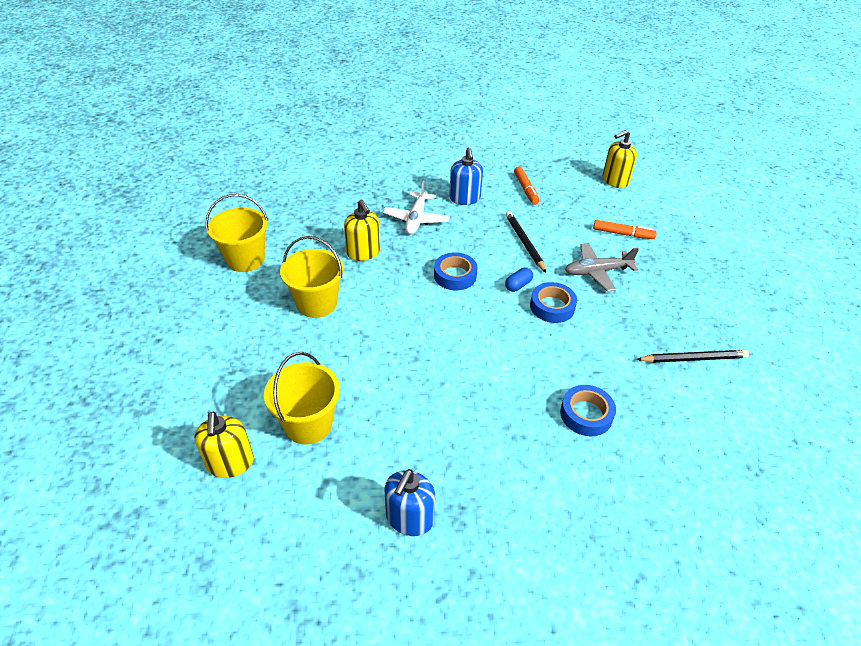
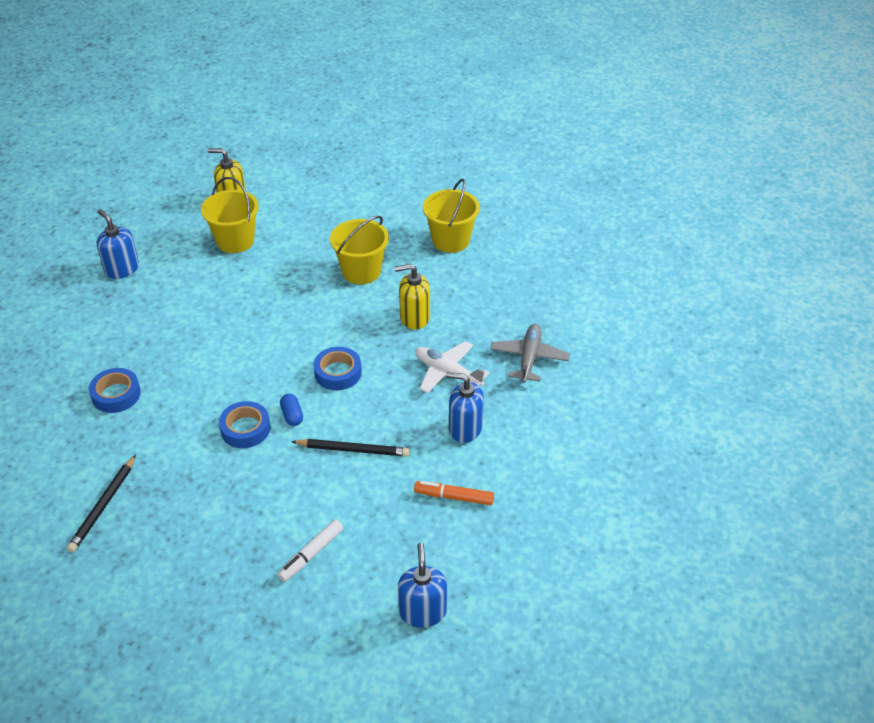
camera: 115 degrees right, 0 degrees up
grey plane [565,243,639,292] -> grey plane moved to [490,324,570,383]
orange marker [593,220,657,239] -> white marker [277,519,343,582]
yellow soap dispenser [603,130,637,188] -> blue soap dispenser [398,543,447,628]

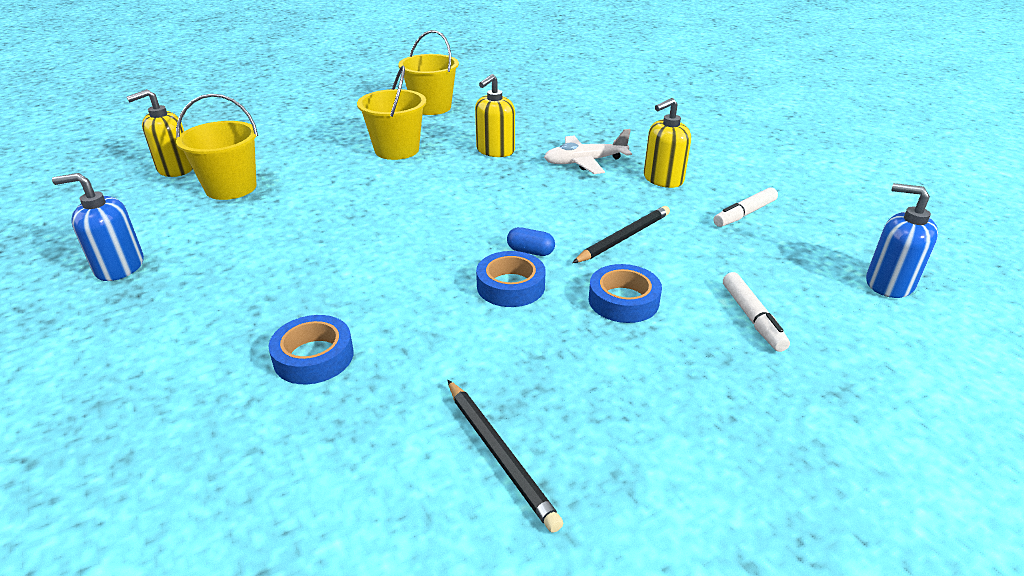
camera: 50 degrees left, 10 degrees down
blue tape [313,347,362,390] -> blue tape moved to [589,264,662,323]
orange marker [414,481,494,505] -> white marker [713,187,778,227]
blue soap dispenser [446,372,484,443] -> yellow soap dispenser [644,98,691,188]
grey plane [490,324,570,383] -> none

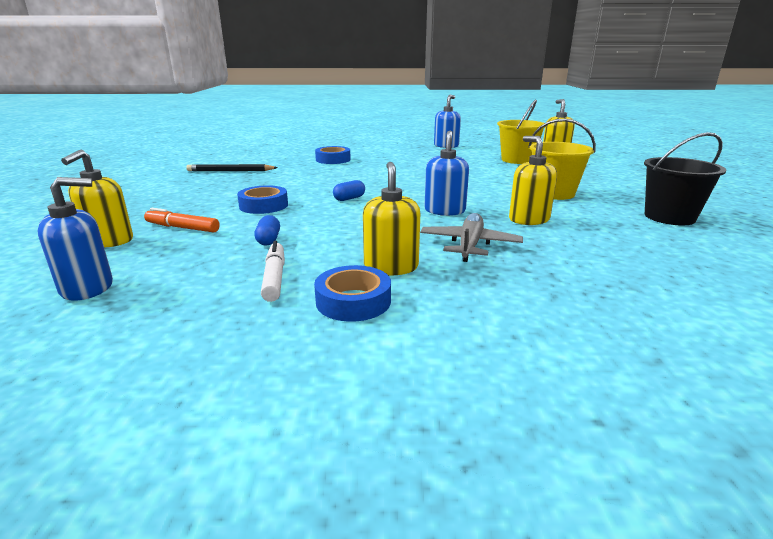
camera: 120 degrees right, 10 degrees down
yellow bucket [398,30,459,115] -> black bucket [644,132,726,225]
blue tape [476,251,546,307] -> blue tape moved to [314,265,391,322]
white plane [544,129,632,174] -> grey plane [420,213,523,262]
black pencil [572,206,670,263] -> none
white marker [723,272,790,352] -> orange marker [144,208,220,233]
none -> yellow soap dispenser [61,150,133,247]
none -> blue capsule [254,215,280,246]
none -> blue soap dispenser [424,131,469,216]

